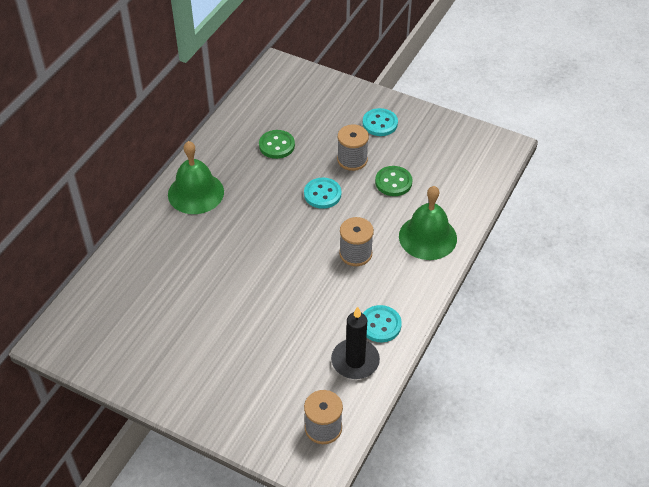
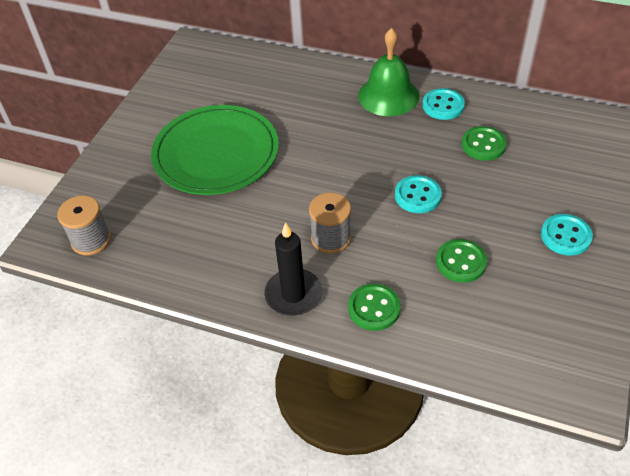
camera: 85 degrees right, 0 degrees up
black candle [331,307,380,379] -> black candle moved to [264,222,322,316]
grey spool [337,124,369,171] -> none
turquoise button [363,305,402,342] -> turquoise button moved to [422,88,465,120]
green bell [399,186,457,260] -> green button [348,284,400,331]
none -> green plate [151,105,279,195]

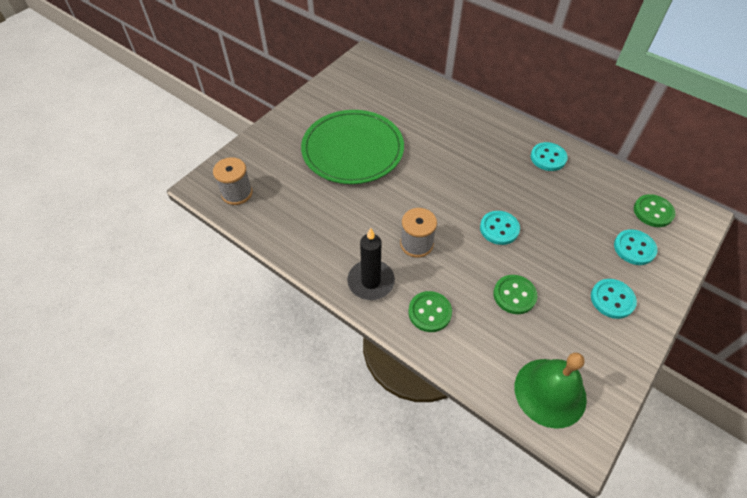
camera: 15 degrees right, 5 degrees up
green bell [358,28,419,116] -> green bell moved to [515,353,587,429]
green button [462,126,507,161] -> green button moved to [634,194,675,227]
none -> turquoise button [614,229,657,265]

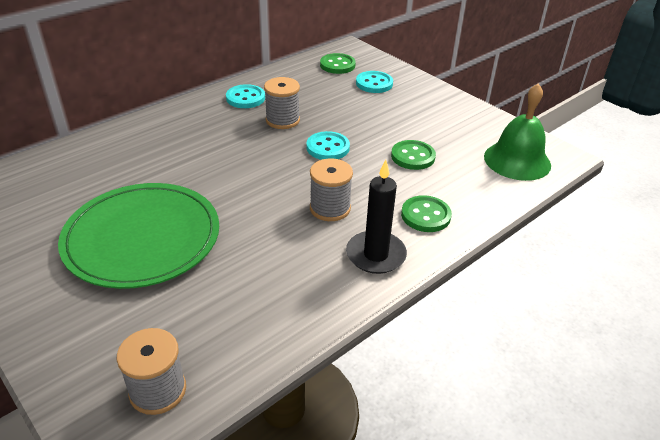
camera: 80 degrees left, 15 degrees down
turquoise button [591,279,637,319] -> none
none -> grey spool [264,77,300,129]

